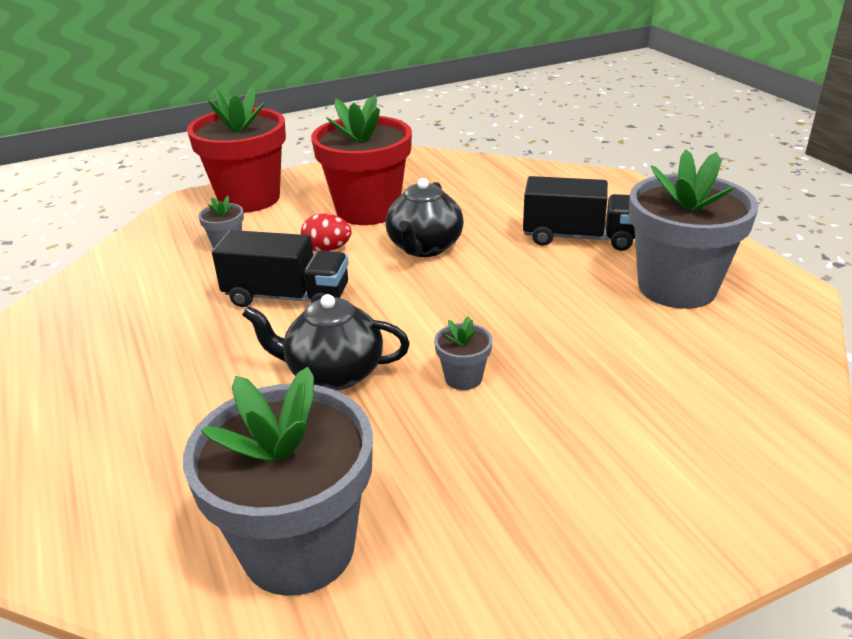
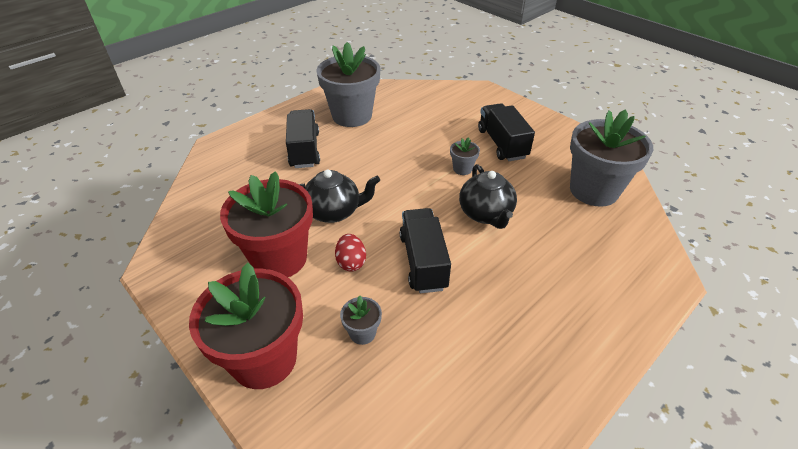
camera: 110 degrees left, 10 degrees up
none -> black truck [478,103,535,161]

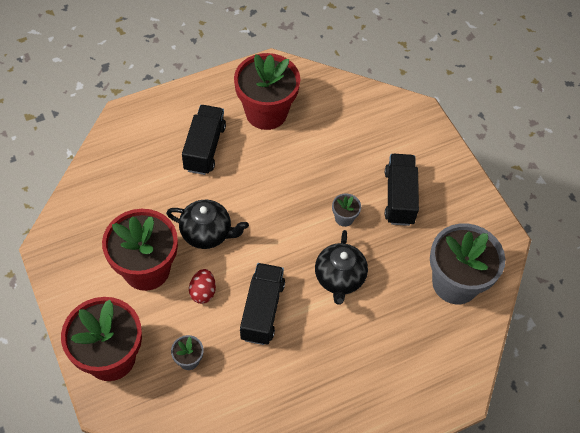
camera: 15 degrees right, 15 degrees up
grey flower pot [316,42,380,127] -> red flower pot [234,53,300,130]

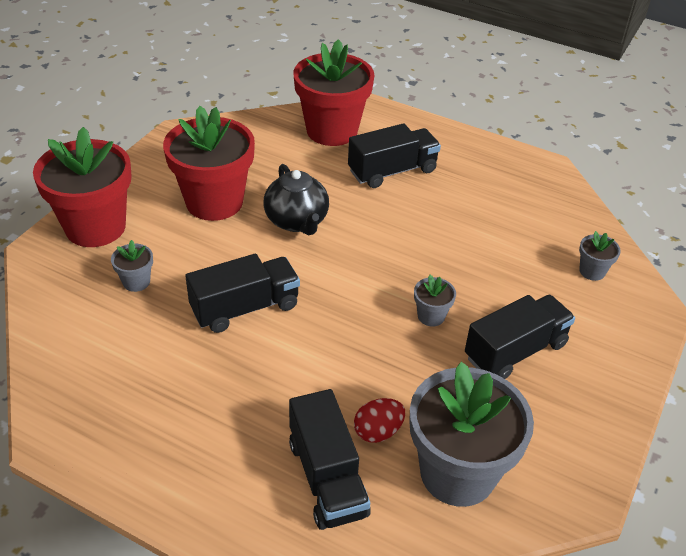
camera: 55 degrees right, 15 degrees down
red egg [189,269,216,304] -> red egg moved to [354,398,405,443]
red flower pot [234,53,300,130] -> red flower pot moved to [293,39,375,146]
black teapot [315,230,368,305] -> none
none -> black truck [289,389,370,530]
none -> grey flower pot [579,231,621,281]

